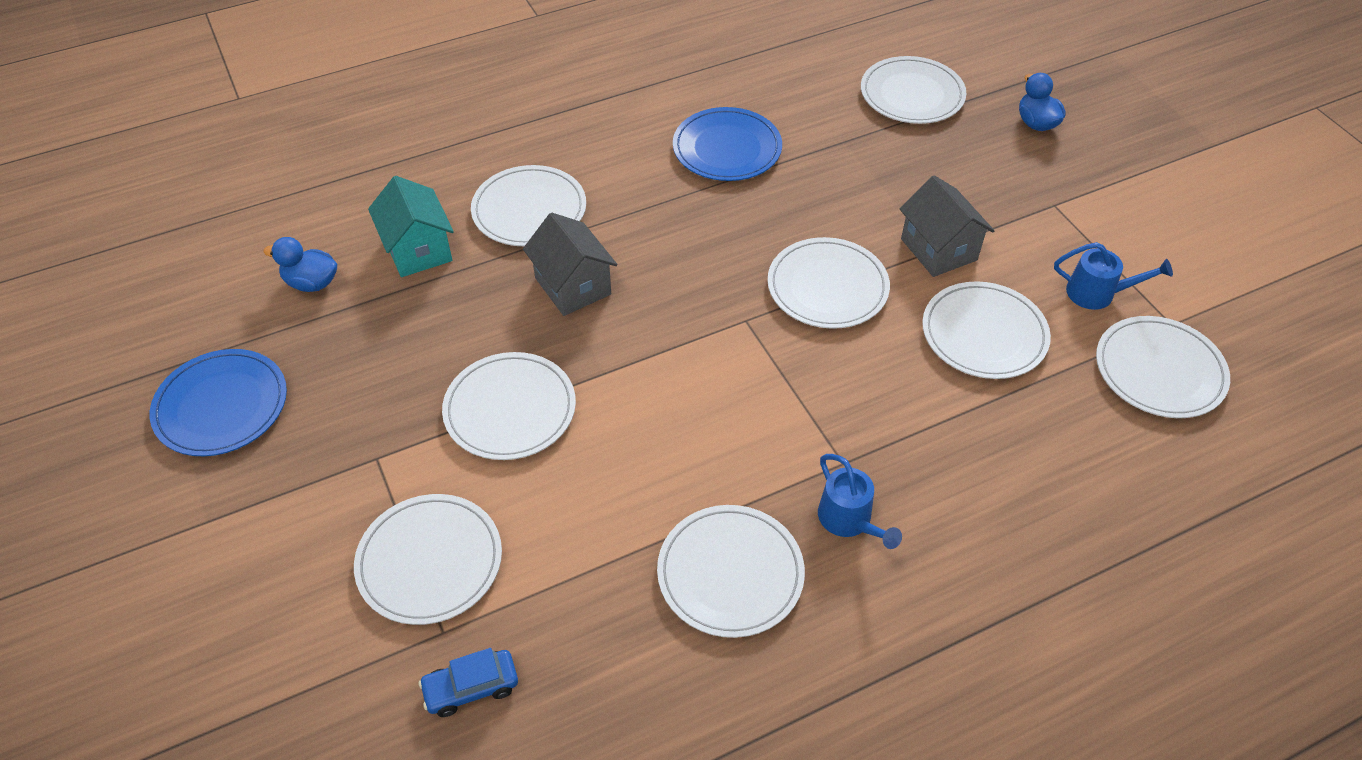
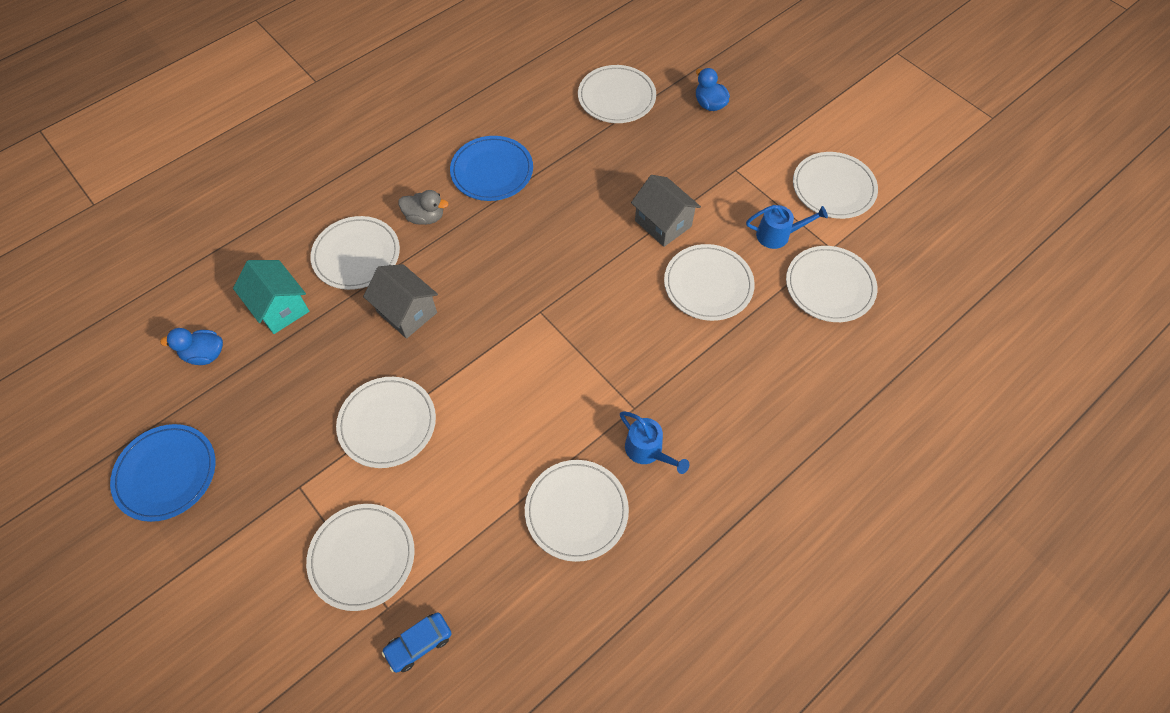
camera: 15 degrees left, 10 degrees up
white plate [768,237,890,329] -> white plate moved to [793,152,878,219]
none -> grey duck [398,190,448,225]

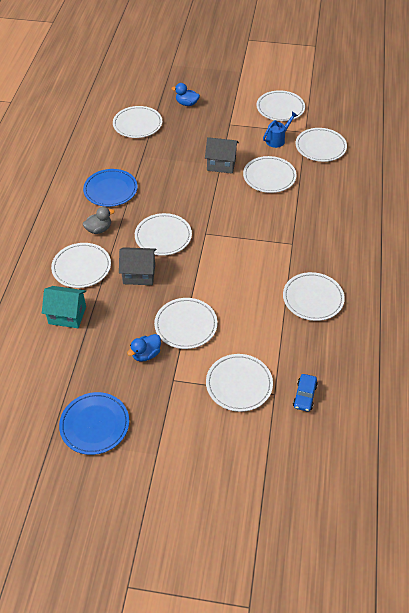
camera: 40 degrees left, 10 degrees down
blue duck [160,328,223,365] -> blue duck moved to [127,334,161,362]
blue watering can [620,411,689,474] -> none
none -> white plate [135,213,192,256]

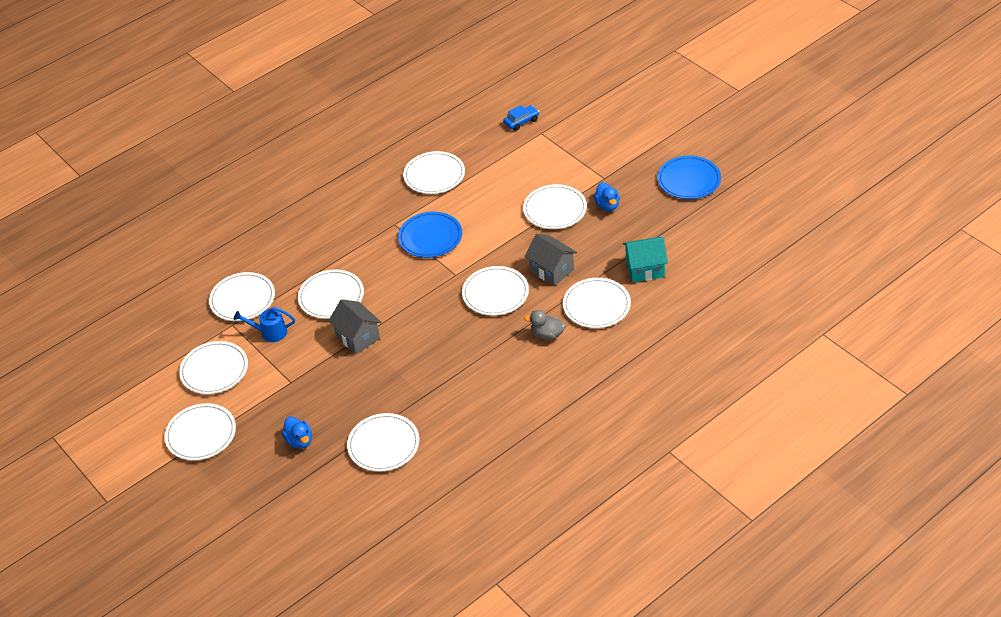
camera: 135 degrees left, 5 degrees down
turquoise house [42,286,86,328] -> turquoise house turned 60 degrees counterclockwise [623,237,668,282]
blue plate [83,169,138,207] -> blue plate moved to [398,212,462,258]
blue duck [127,334,161,362] -> blue duck turned 75 degrees clockwise [594,182,620,211]
white plate [206,354,273,412] -> white plate moved to [165,403,236,461]

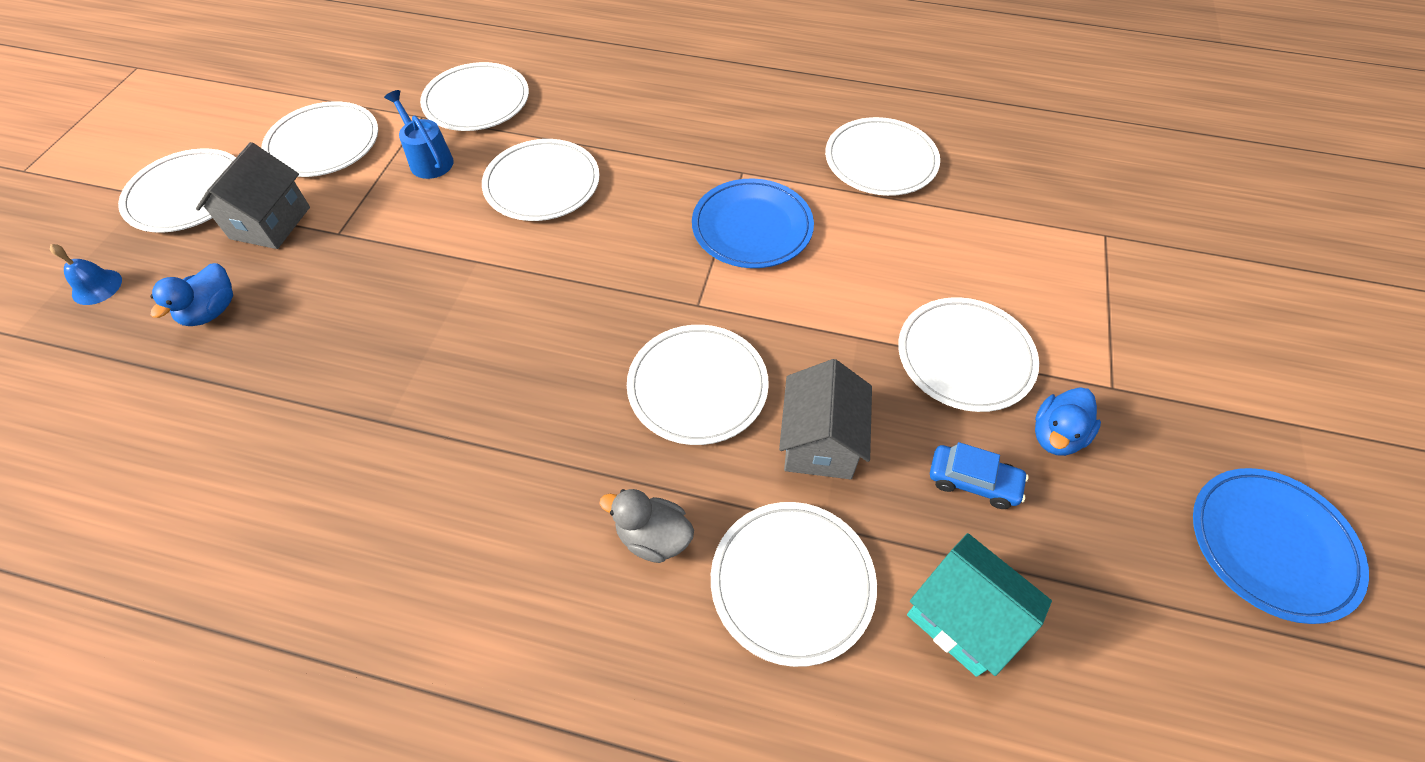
camera: 50 degrees right, 10 degrees up
grey house [328,299,381,355] -> grey house moved to [196,142,310,249]
white plate [347,413,419,472] -> none
blue car [503,105,539,131] -> blue car moved to [930,442,1029,509]
grey duck [524,310,565,340] -> grey duck turned 45 degrees counterclockwise [600,489,694,563]
none -> blue bell [50,244,122,305]

